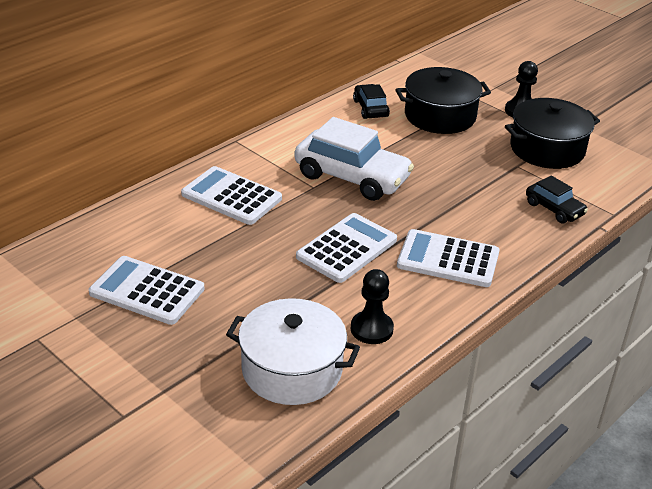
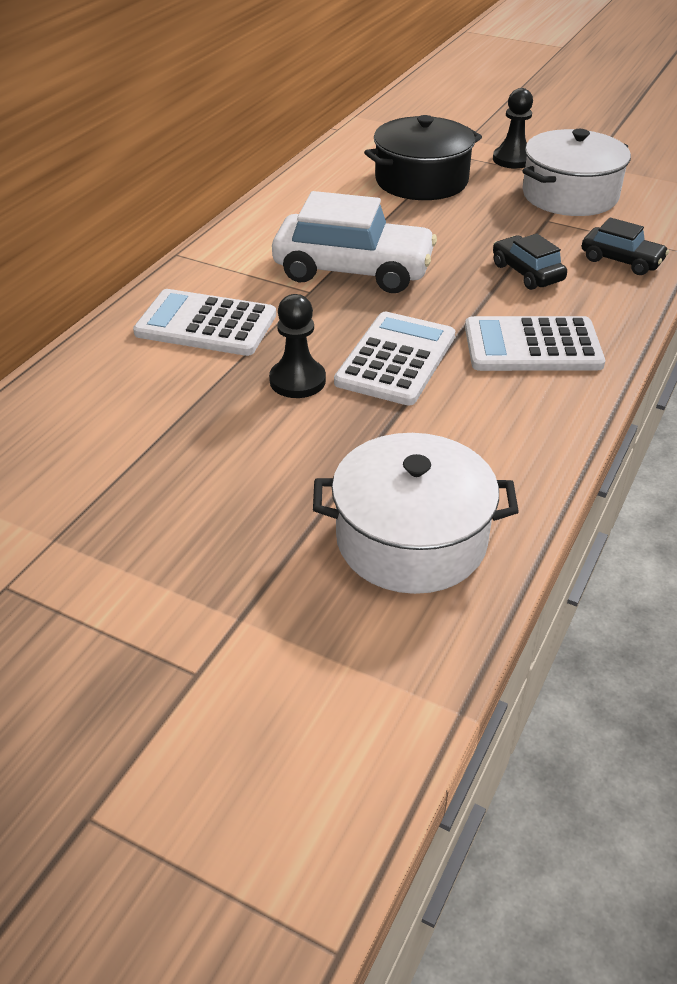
camera: 15 degrees left, 5 degrees up
white calculator [89,256,205,325] -> none
black pawn [351,269,394,344] -> black pawn moved to [269,294,326,398]
black car [353,84,390,119] -> black car moved to [493,233,567,290]
black pot [505,98,600,169] -> white pot [522,129,631,216]

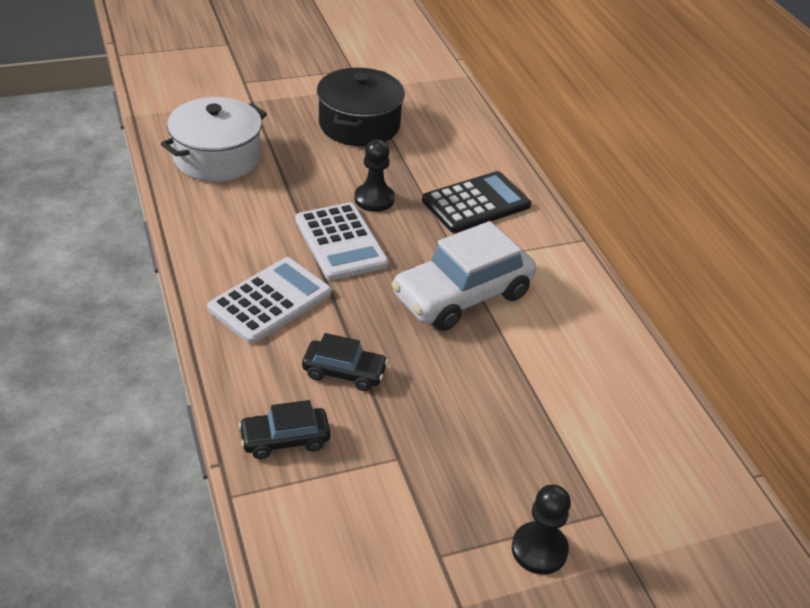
camera: 130 degrees right, 0 degrees up
white calculator [133,289,276,356] -> black calculator [422,171,531,233]
black pot [364,115,482,200] -> black pot moved to [317,68,405,146]
white pot [522,129,631,216] -> none

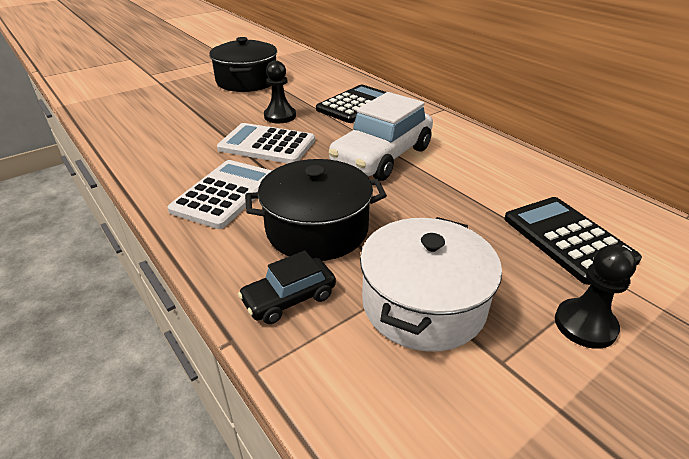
camera: 15 degrees left, 5 degrees down
white pot [161,97,267,182] -> white pot moved to [360,217,502,352]
white calculator [295,202,389,280] -> white calculator turned 150 degrees clockwise [217,123,315,164]
black car [302,333,388,391] -> black pot [245,159,387,261]
none -> black calculator [504,197,642,285]

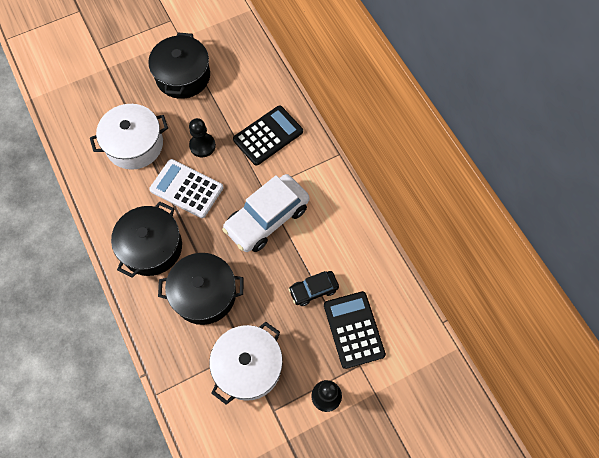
camera: 10 degrees right, 30 degrees up
white calculator [167,160,272,229] -> black pot [111,201,182,278]
black car [238,251,336,324] -> black car moved to [288,271,339,306]
none -> white pot [90,104,168,170]

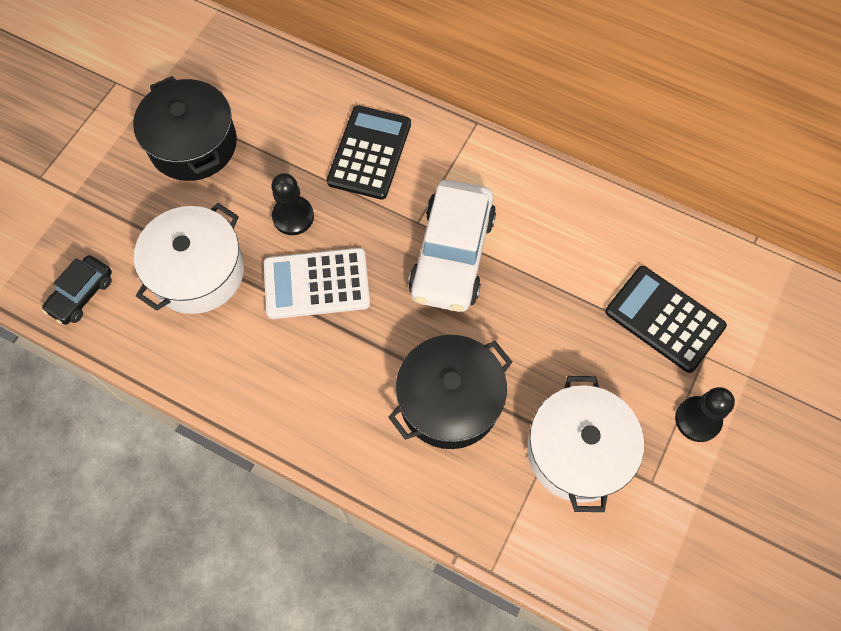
camera: 35 degrees left, 0 degrees up
black pot [111,201,182,278] -> none
black car [288,271,339,306] -> black car moved to [42,255,112,325]

